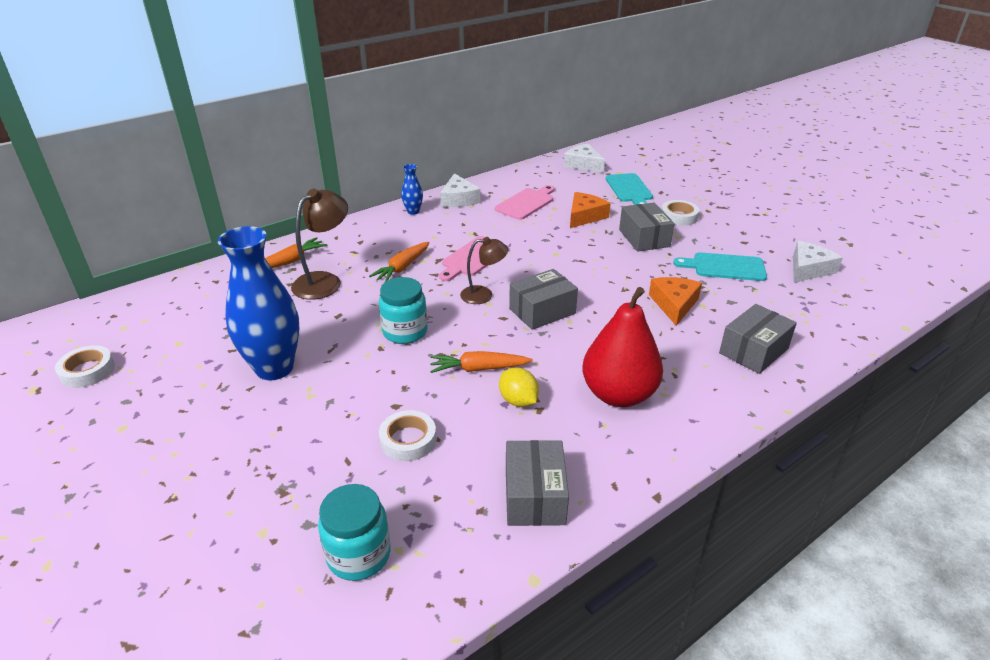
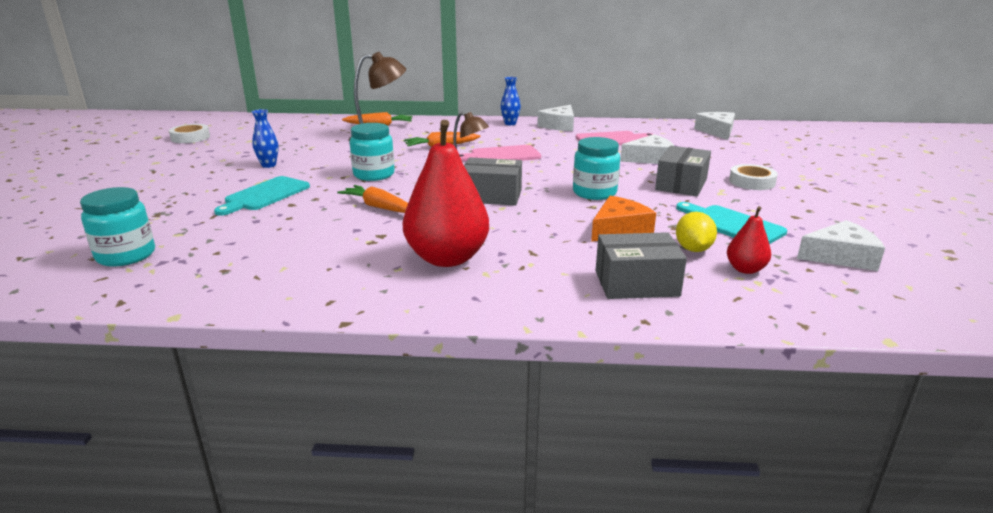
camera: 40 degrees right, 10 degrees down
blue vase [218,226,299,380] -> blue vase [252,109,279,168], size x0.45
white tape [379,410,436,461] -> none
yellow lemon [499,367,539,407] -> yellow lemon moved to [676,212,717,252]
grey box [506,440,569,526] -> none
orange cheese [570,192,611,228] -> white cheese [620,134,674,164]
turquoise cutting board [606,173,653,205] -> turquoise cutting board moved to [214,176,310,216]
none -> turquoise jar [573,137,620,200]
none -> red pear [727,206,771,274]

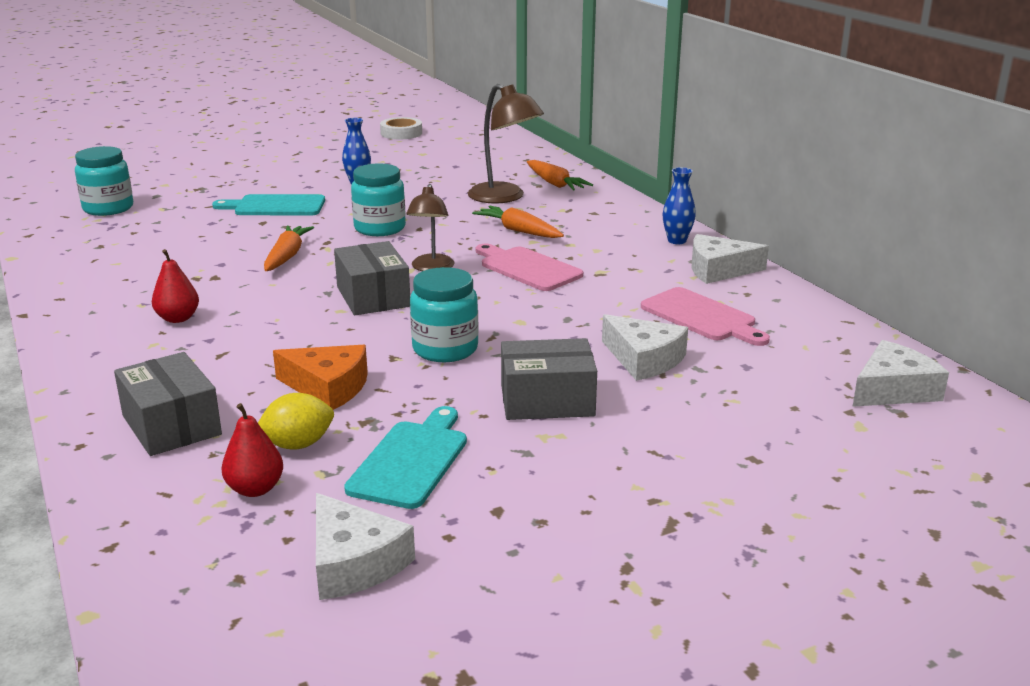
camera: 60 degrees right, 0 degrees up
red pear [403,120,489,267] -> red pear [152,249,199,323], size x0.47
white tape [729,164,778,190] -> none

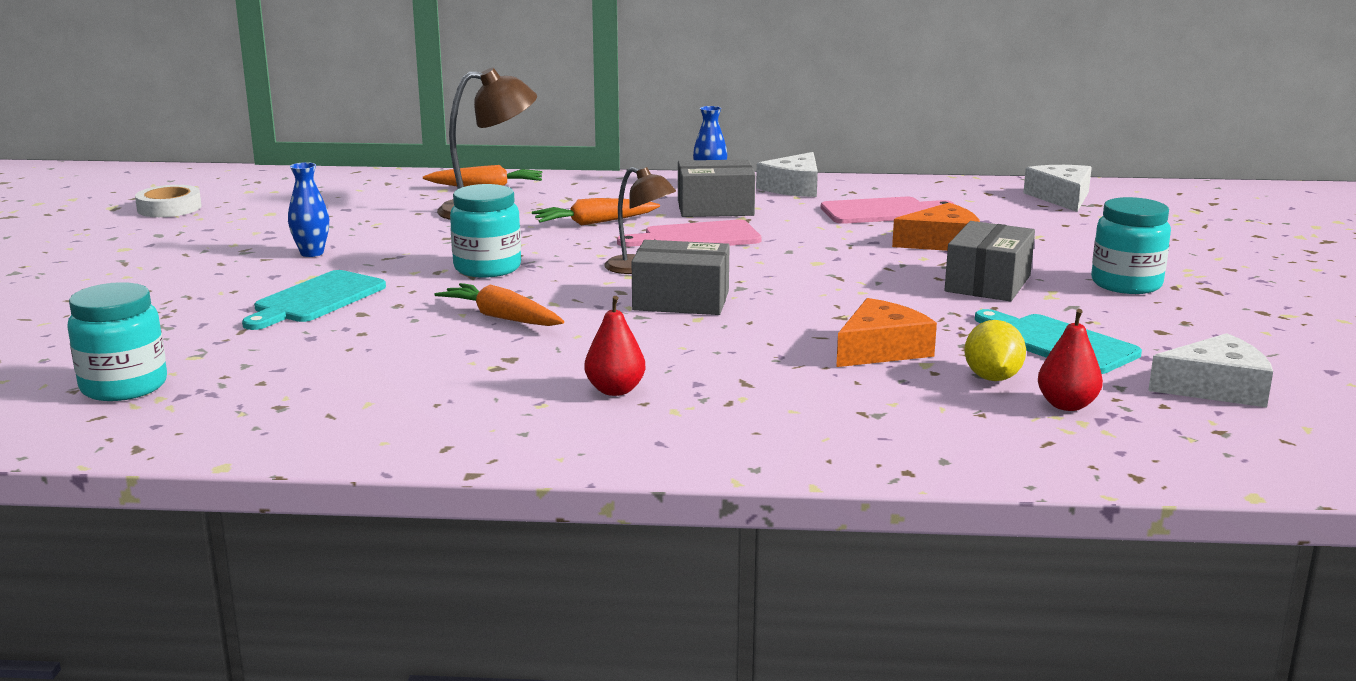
camera: 60 degrees left, 5 degrees down
grey box [114,352,222,456] -> grey box moved to [678,159,755,217]
turquoise jar [410,267,479,362] -> turquoise jar moved to [1091,197,1171,294]
white cheese [602,314,688,381] -> orange cheese [892,203,980,251]

